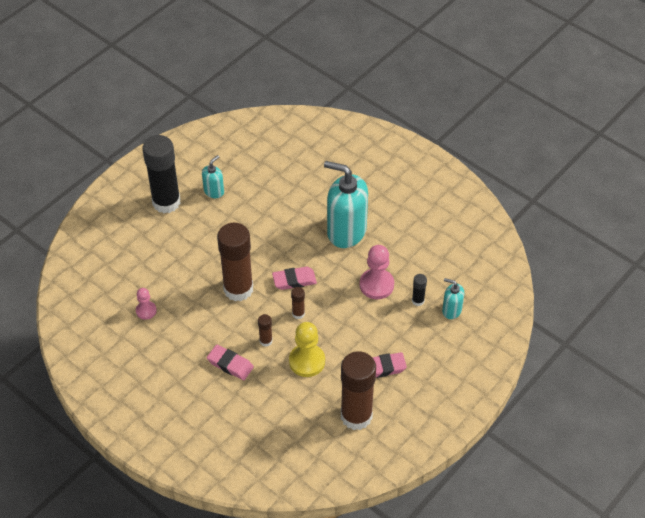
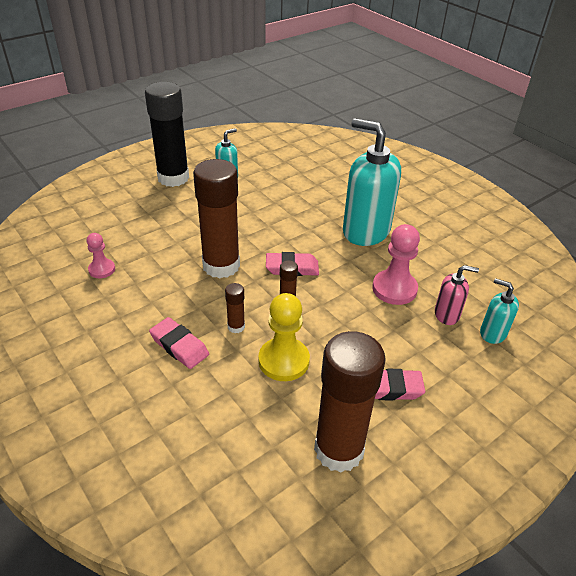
camera: 10 degrees right, 10 degrees down
black glue stick [412,274,427,306] -> pink soap dispenser [435,265,479,325]

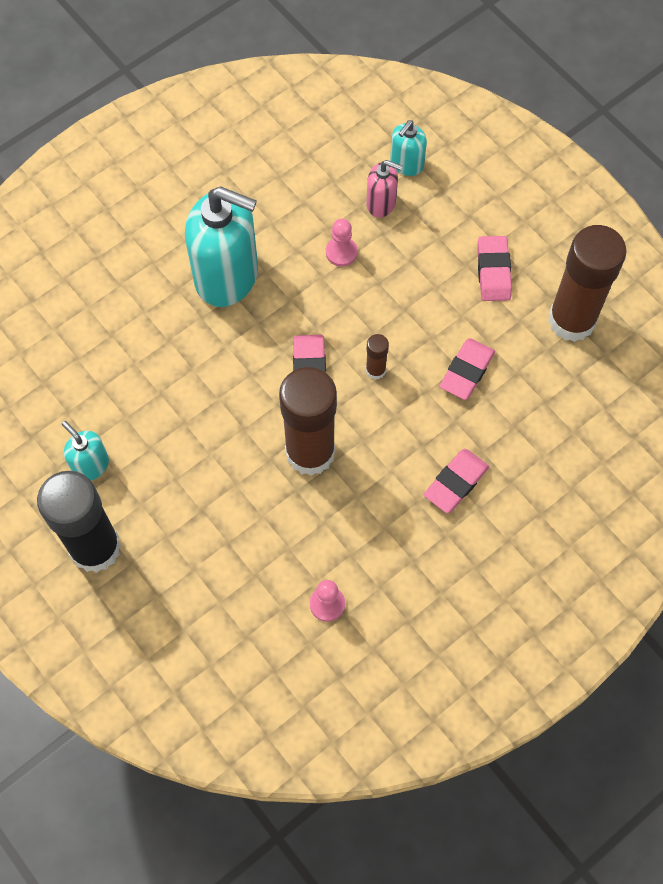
camera: 90 degrees left, 25 degrees up
brown glue stick [225,283,245,333] -> none
yellow pawn [259,293,310,381] -> pink eraser [440,338,495,400]
turquoise soap dispenser [343,118,401,246] -> turquoise soap dispenser turned 105 degrees counterclockwise [185,187,258,307]
pink pawn [372,224,420,305] -> pink pawn [326,219,358,267], size x0.59
pink soap dispenser [435,265,479,325] -> pink soap dispenser turned 105 degrees clockwise [366,160,403,218]

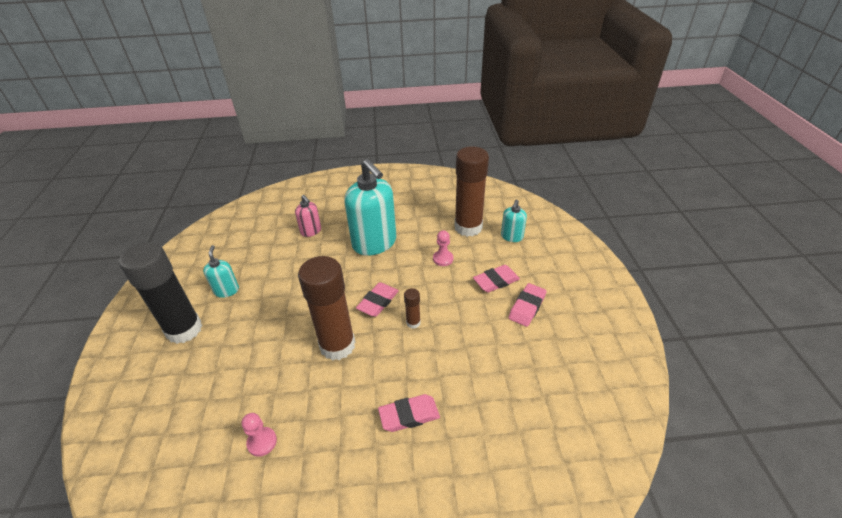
camera: 35 degrees right, 25 degrees down
pink soap dispenser [366,160,403,218] -> pink soap dispenser moved to [295,195,321,237]
turquoise soap dispenser [390,120,427,176] -> turquoise soap dispenser turned 45 degrees counterclockwise [501,200,527,242]
pink eraser [440,338,495,400] -> pink eraser moved to [473,265,520,293]
brown glue stick [548,225,627,342] -> brown glue stick moved to [455,146,489,237]

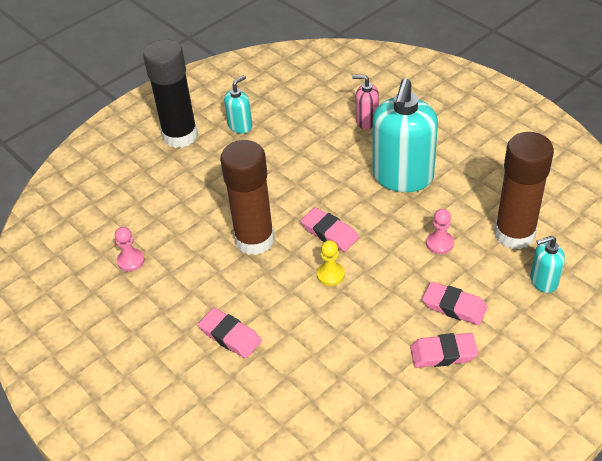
camera: 55 degrees right, 5 degrees up
pink soap dispenser [295,195,321,237] -> pink soap dispenser turned 90 degrees clockwise [352,75,379,129]
pink eraser [356,282,399,317] -> pink eraser turned 45 degrees clockwise [301,207,359,252]
brown glue stick [404,288,421,328] -> yellow pawn [317,240,345,286]

